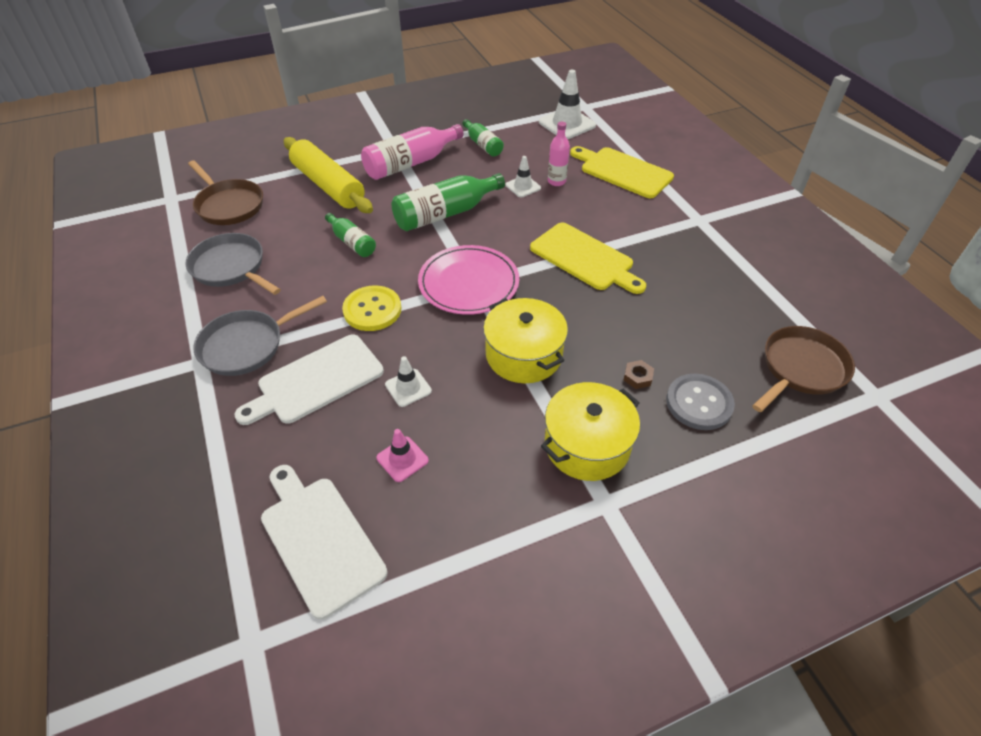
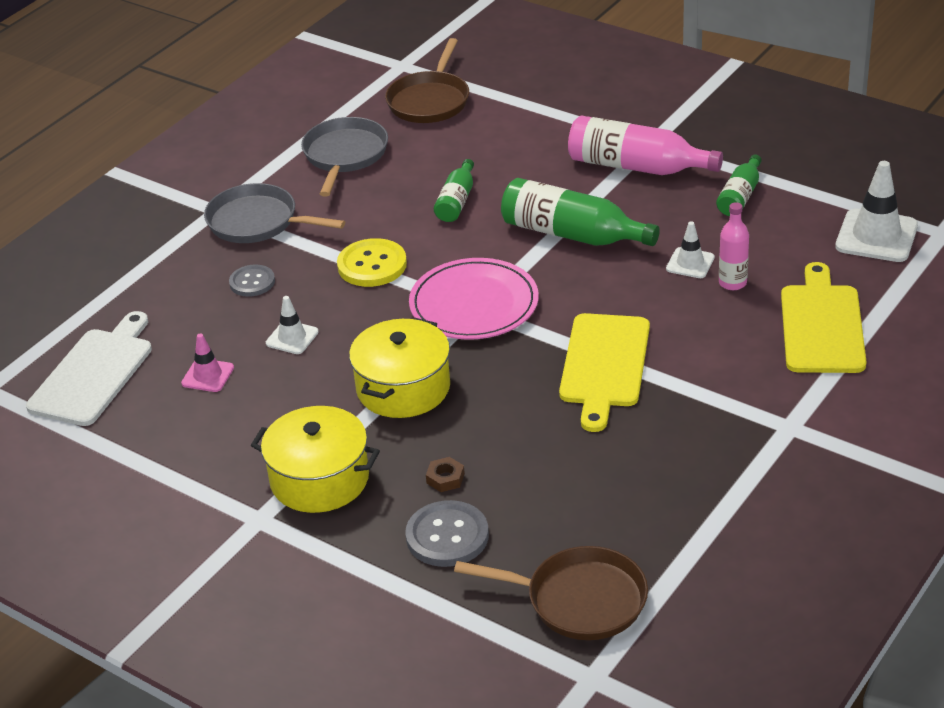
camera: 60 degrees right, 10 degrees down
white cutting board [234,334,384,425] -> grey button [229,264,275,297]
yellow rolling pin [284,137,373,213] -> none

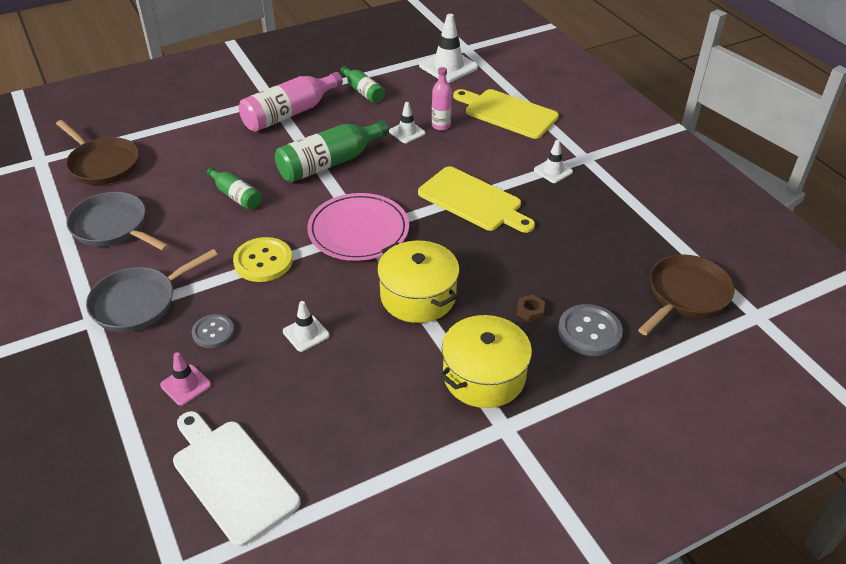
camera: 65 degrees left, 5 degrees up
pink traffic cone [181,333,234,392] -> pink traffic cone moved to [160,352,211,406]
none -> white traffic cone [534,140,573,183]

